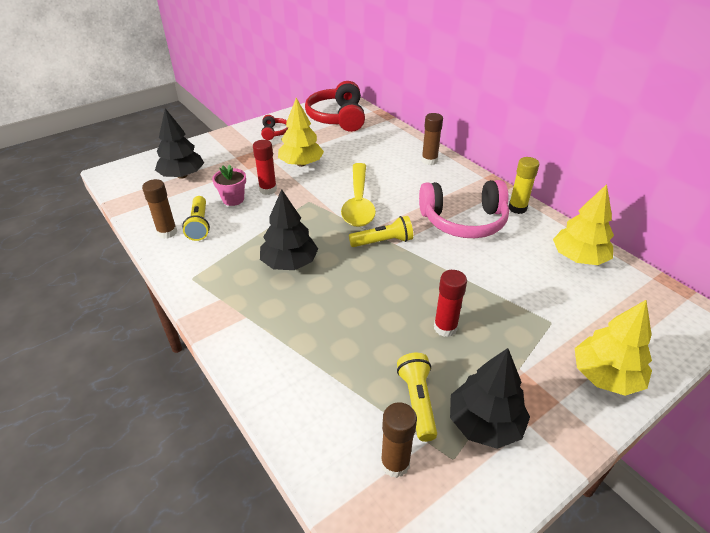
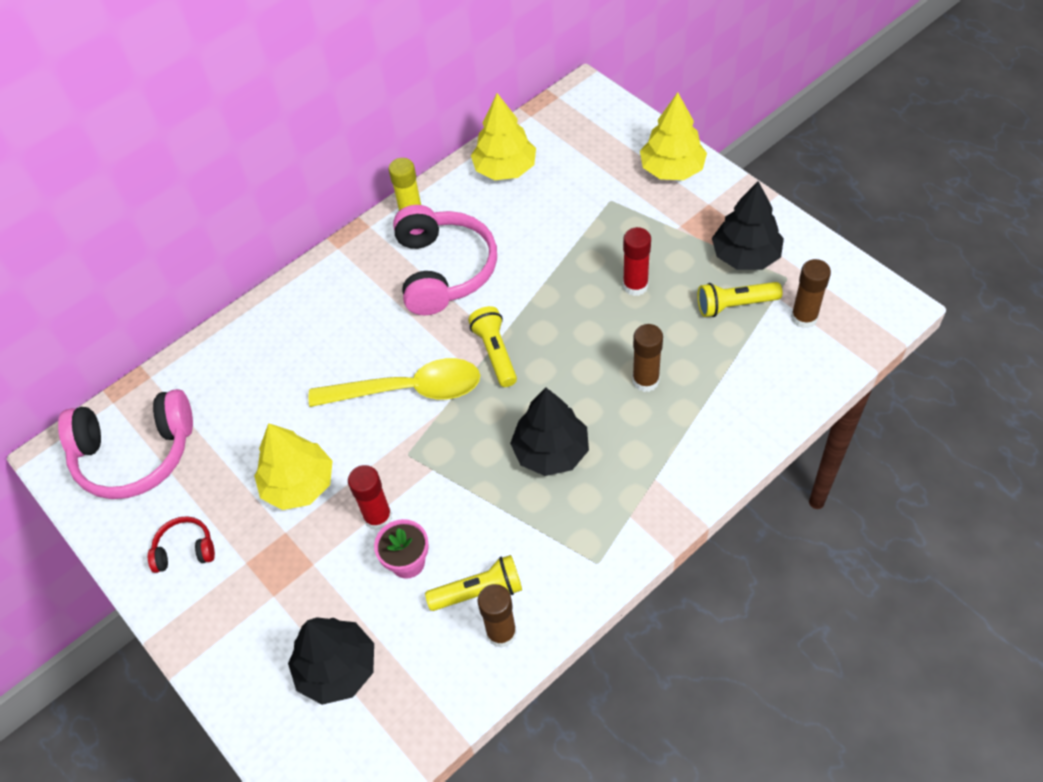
camera: 90 degrees left, 15 degrees up
red headphones [305,81,365,132] -> pink headphones [58,389,193,499]
brown glue stick [422,113,443,165] -> brown glue stick moved to [632,324,663,392]

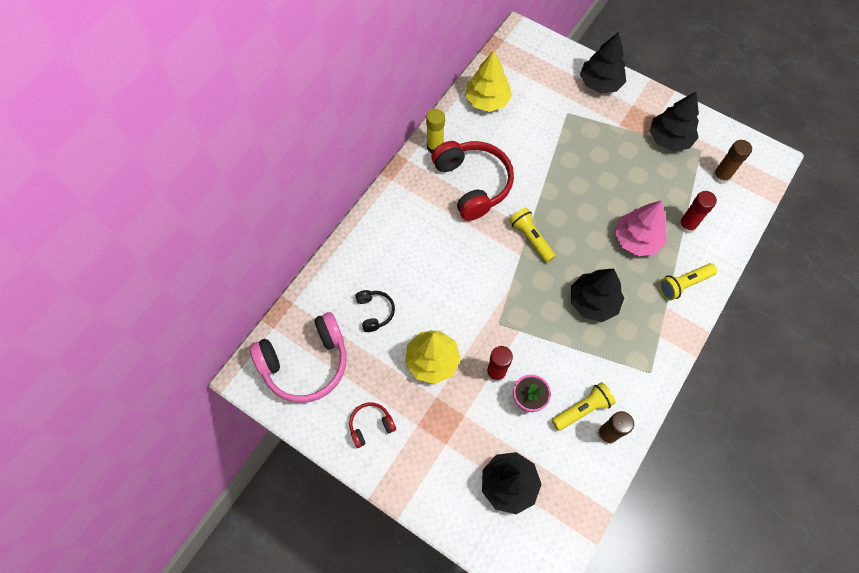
camera: 20 degrees left, 10 degrees up
yellow spoon [309,358,480,407] -> none
pink headphones [393,205,497,315] -> red headphones [432,141,514,221]
red glue stick [623,227,651,296] -> red glue stick moved to [678,191,717,234]
brown glue stick [632,324,663,392] -> pink tree [615,200,667,256]
yellow tree [640,92,707,180] -> black tree [580,32,626,93]
yellow flashlight [697,282,782,317] -> yellow flashlight moved to [659,263,717,300]
none -> black headphones [355,290,395,332]

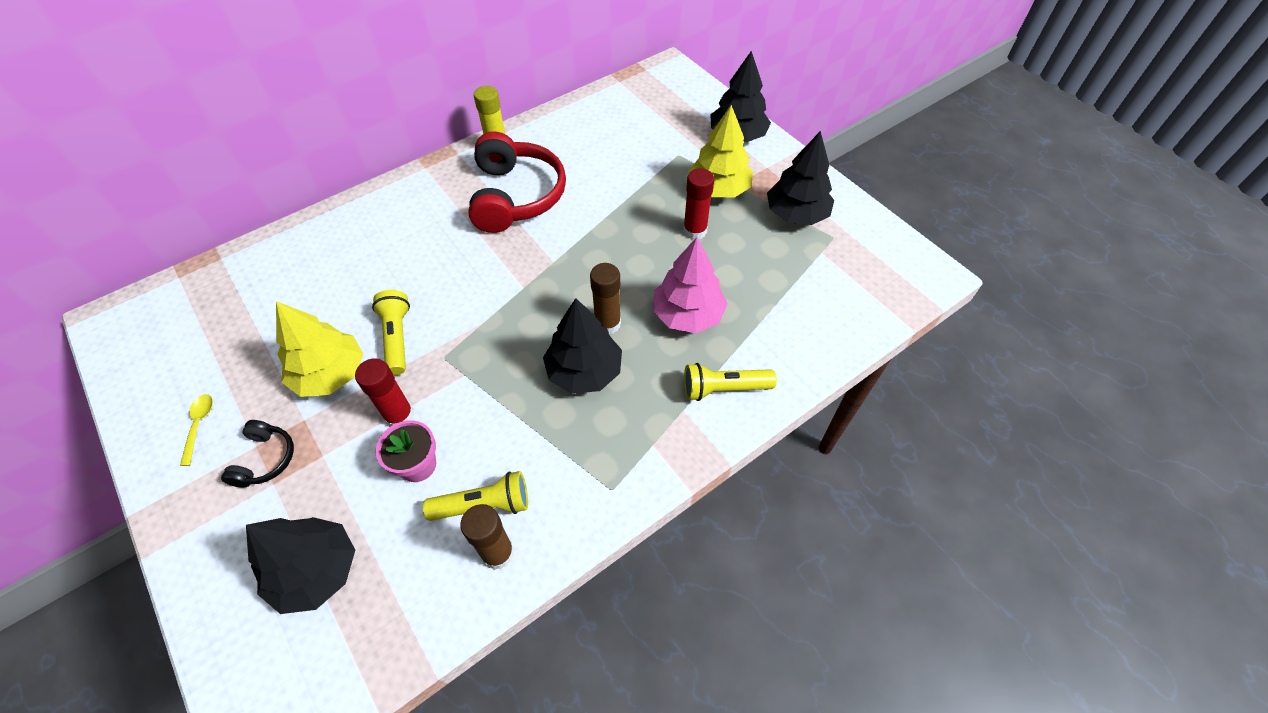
camera: 20 degrees right, 10 degrees down
pink headphones [250,312,346,403] -> none
red headphones [349,402,396,448] -> yellow spoon [180,394,213,466]
black headphones [355,290,395,332] -> black headphones moved to [221,420,294,487]
yellow tree [465,51,512,112] -> yellow tree moved to [688,105,753,197]
yellow flashlight [509,208,556,263] -> yellow flashlight moved to [372,290,410,375]
red glue stick [678,191,717,234] -> red glue stick moved to [683,168,714,240]
brown glue stick [713,140,752,184] -> brown glue stick moved to [590,263,621,334]

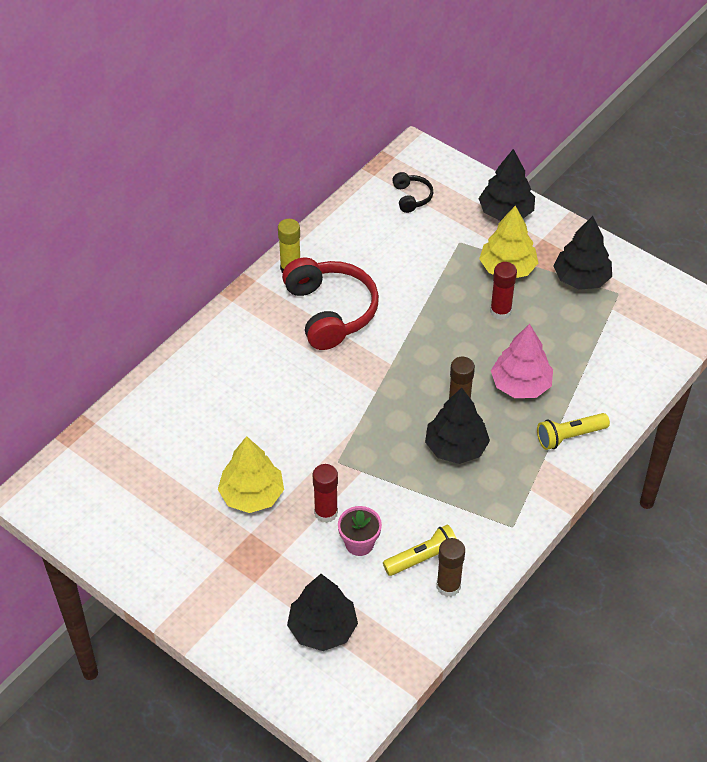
camera: 15 degrees left, 5 degrees down
yellow spoon [180,394,213,466] -> none
black headphones [221,420,294,487] -> black headphones moved to [392,172,434,213]
yellow flashlight [372,290,410,375] -> none

